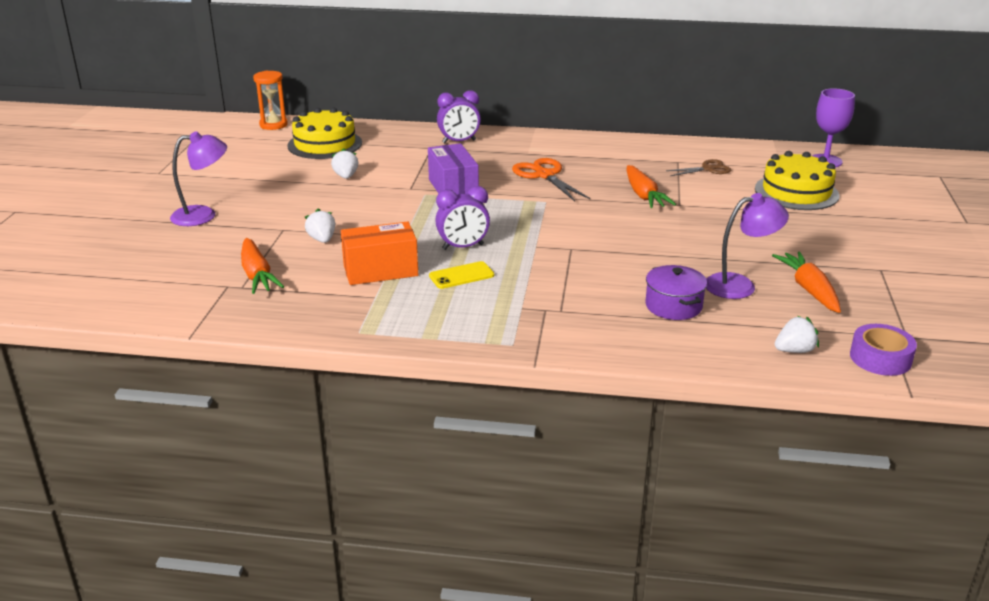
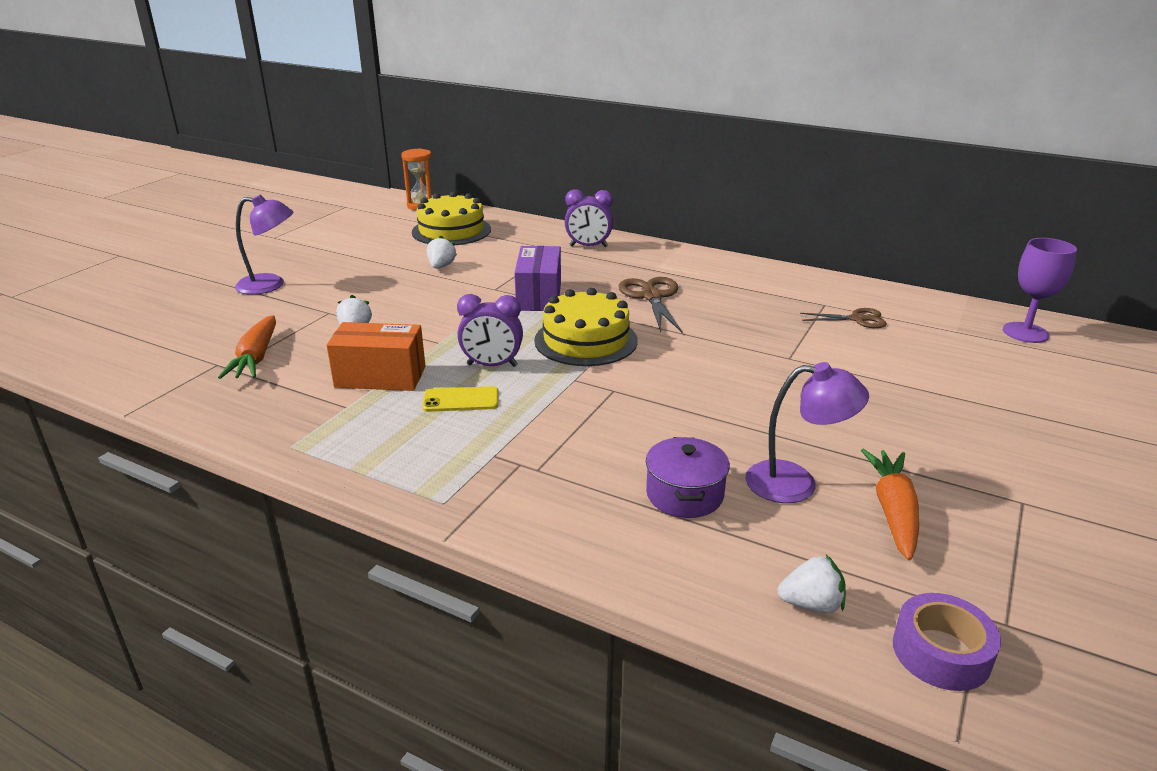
camera: 20 degrees right, 0 degrees up
orange scissors [512,158,590,201] -> brown scissors [619,277,682,332]
orange carrot [626,165,676,208] -> none
yellow cake [755,151,839,210] -> yellow cake moved to [534,288,638,366]

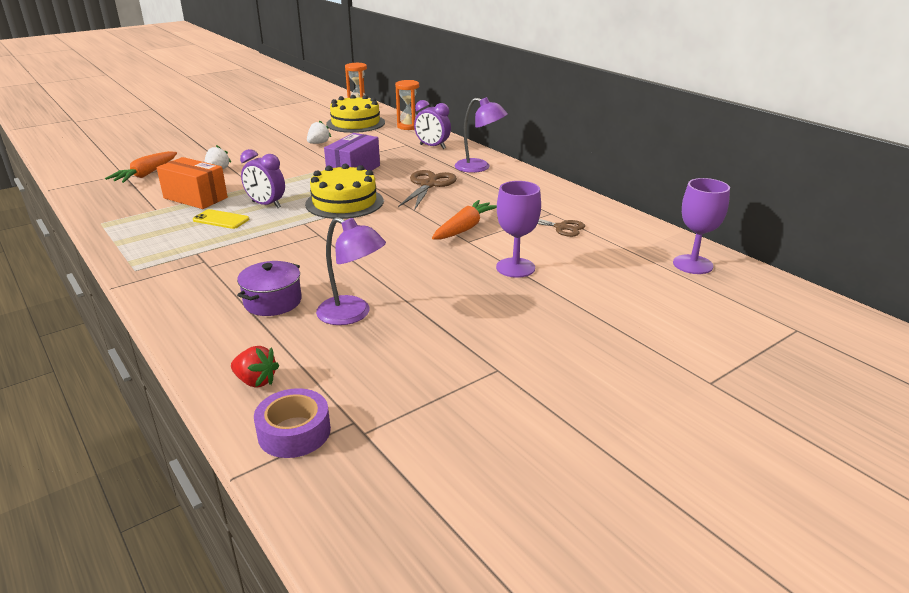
camera: 25 degrees right, 0 degrees up
purple lamp [235,194,293,295] -> purple lamp moved to [455,97,508,173]
white strawberry [778,555,846,613] -> red strawberry [231,346,279,388]
orange carrot [861,448,919,560] -> orange carrot moved to [432,200,497,240]
none -> orange hourglass [395,80,419,130]
none -> purple goblet [496,181,541,278]

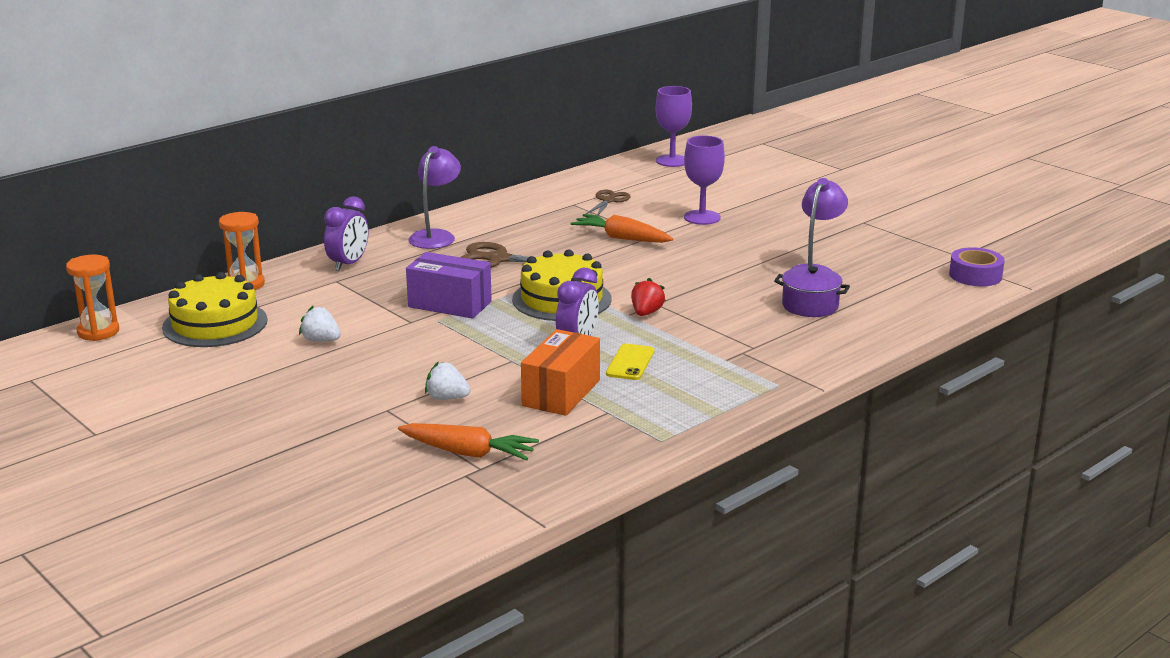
camera: 95 degrees left, 5 degrees down
red strawberry [231,346,279,388] -> red strawberry moved to [631,278,666,316]

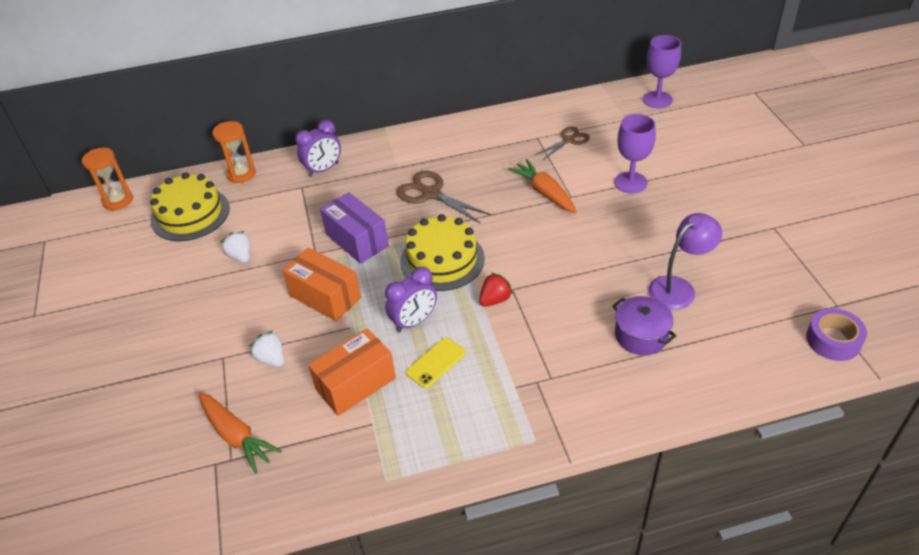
camera: 30 degrees right, 20 degrees up
purple lamp [408,146,461,249] -> none
none -> orange box [282,248,361,321]

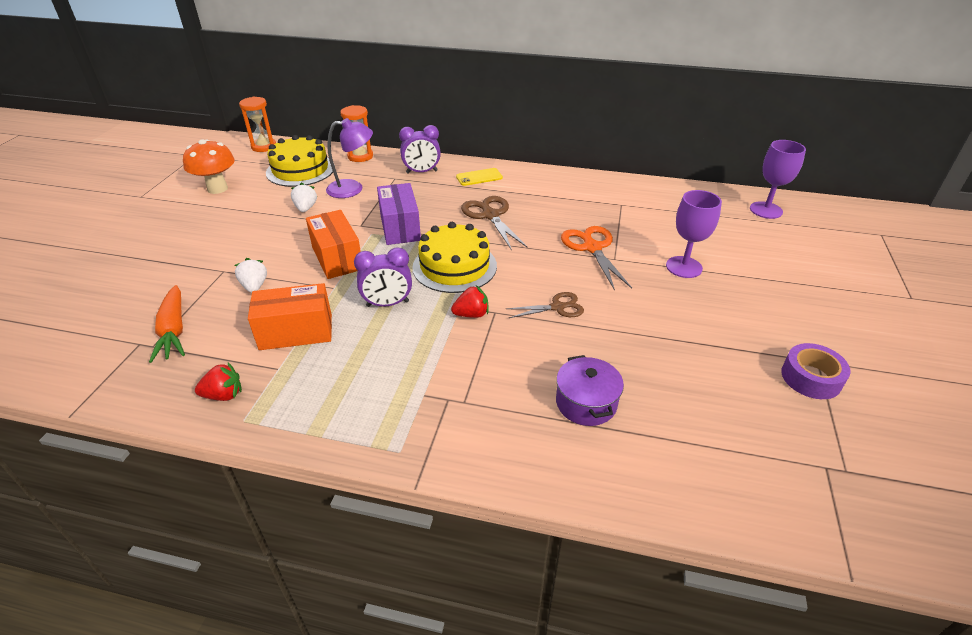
camera: 25 degrees right, 5 degrees down
yellow phone [406,337,466,388] -> yellow phone moved to [456,168,503,186]
orange carrot [508,159,577,213] -> orange scissors [561,226,632,291]
brown scissors [535,126,590,160] -> brown scissors moved to [506,292,584,318]
purple lamp [648,213,722,309] -> purple lamp moved to [326,118,373,198]
purple tape [806,308,867,361] -> purple tape moved to [781,343,851,399]
none -> orange mushroom [183,139,235,194]
none -> red strawberry [195,363,242,401]

